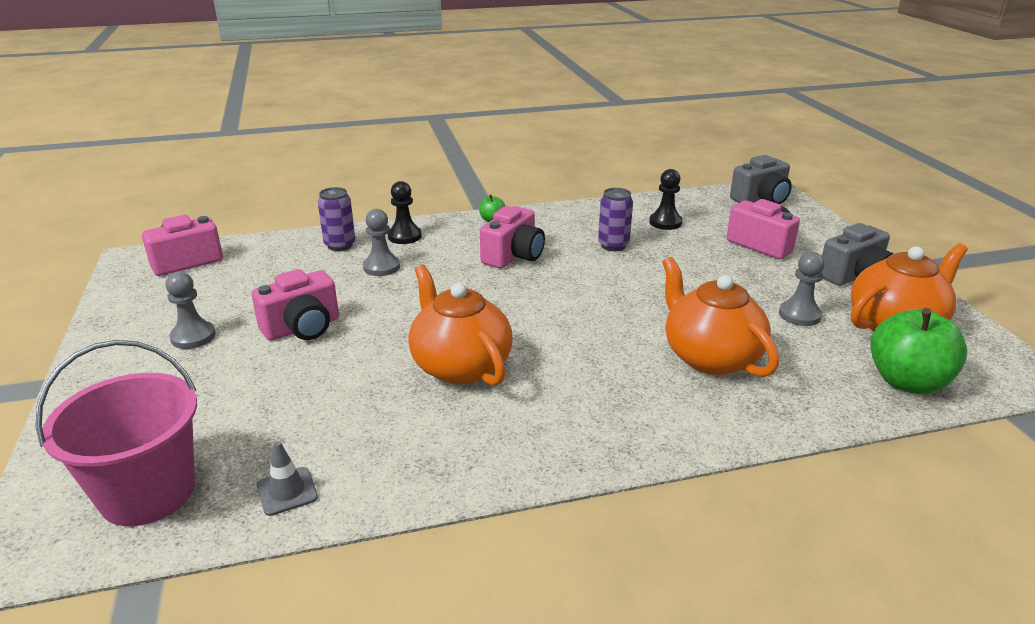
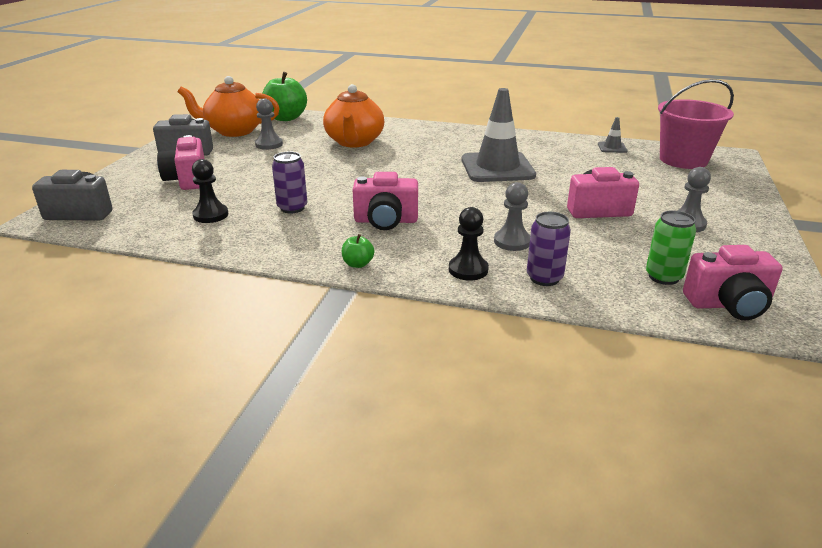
camera: 150 degrees left, 0 degrees up
orange teapot [408,265,513,386] -> grey traffic cone [461,88,536,182]
pink camera [480,206,545,268] -> pink camera turned 150 degrees counterclockwise [353,172,418,230]
none -> green can [646,210,696,285]

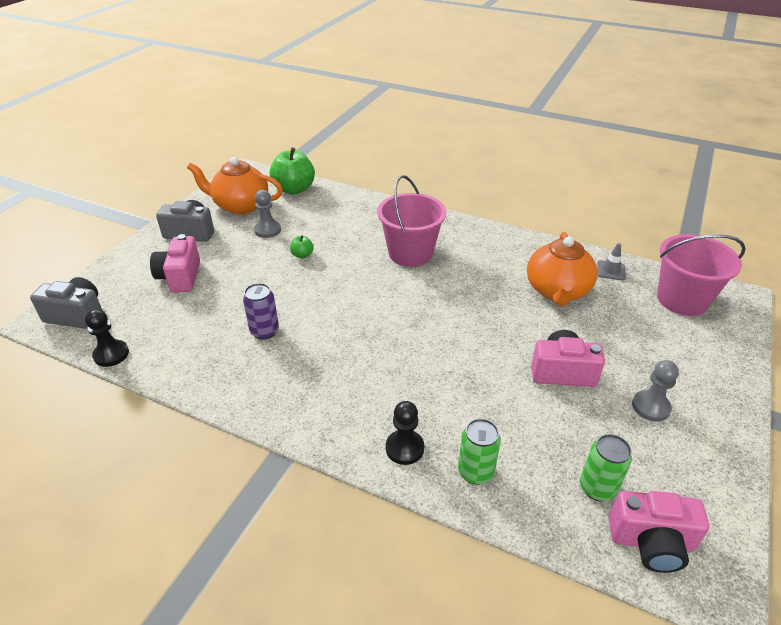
camera: 10 degrees right, 10 degrees up
black pawn [192,159,228,223] -> black pawn moved to [85,309,129,367]
orange teapot [323,84,384,147] -> orange teapot moved to [527,232,598,306]
green apple [342,234,374,268] -> green apple moved to [290,235,314,258]
pink camera [353,172,418,230] -> none
grey traffic cone [461,88,536,182] -> none
grey pawn [494,182,530,251] -> none
purple can [527,212,571,286] -> green can [458,418,501,485]
none -> pink bucket [377,175,446,267]

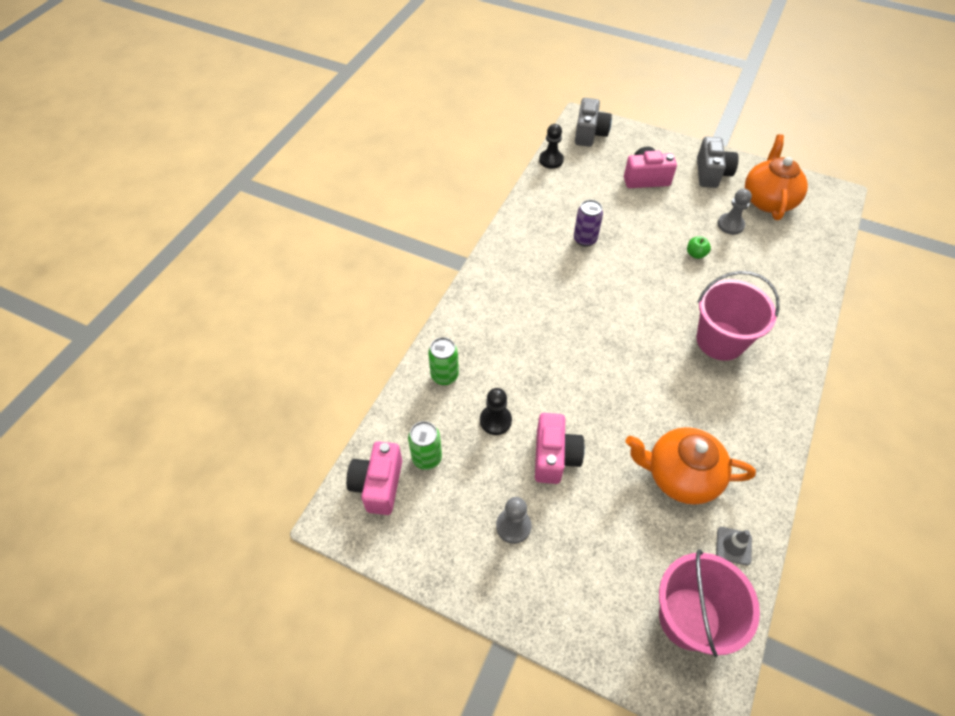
camera: 90 degrees right, 15 degrees up
green apple [269,147,315,194] -> none
black pawn [386,401,424,465] -> black pawn moved to [480,388,512,435]

